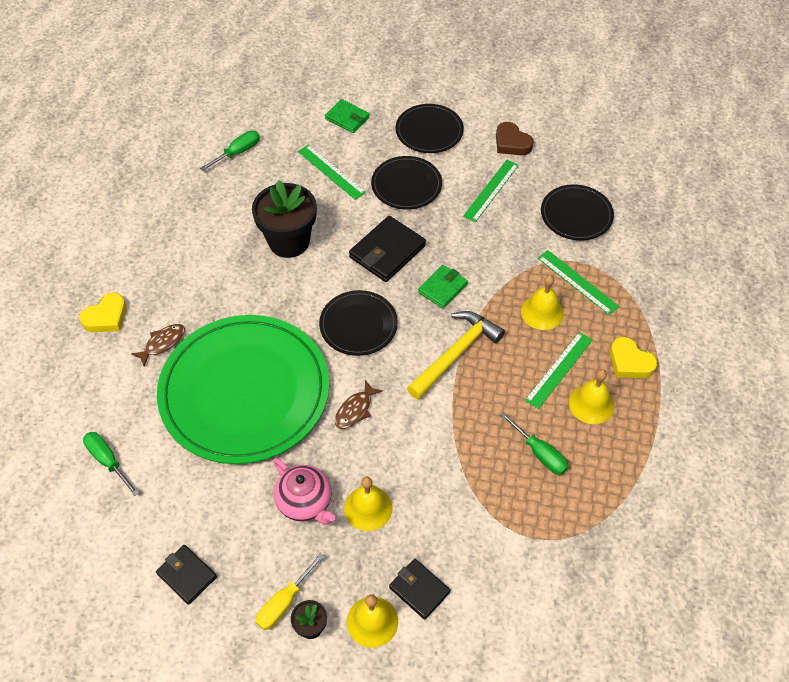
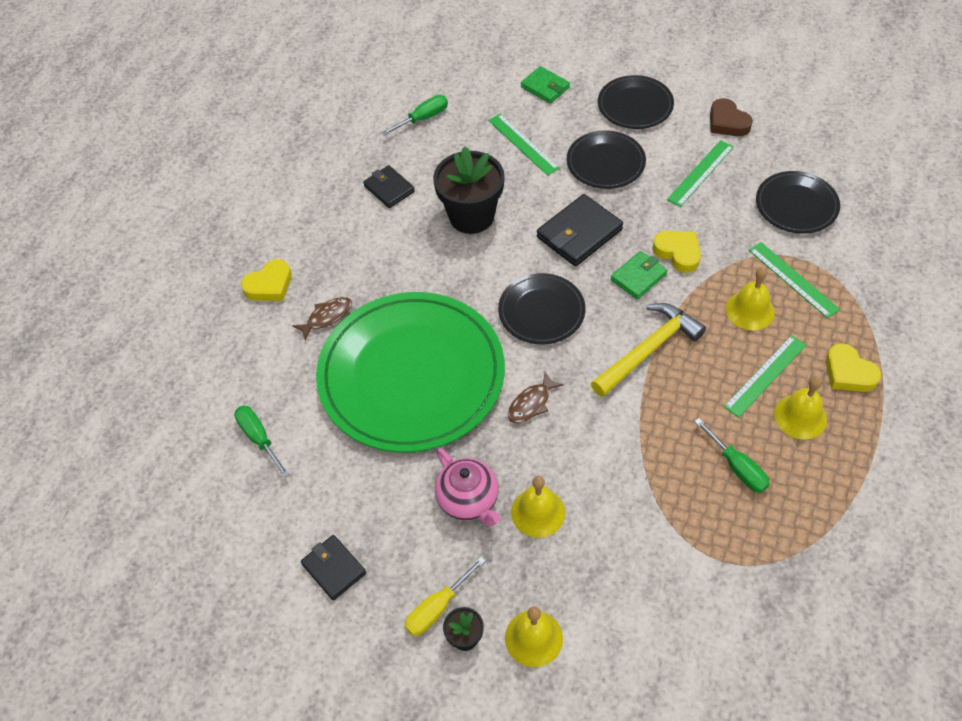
camera: 10 degrees right, 0 degrees up
black wallet [389,559,450,620] -> black wallet moved to [363,165,415,208]
none -> yellow heart [653,231,701,273]

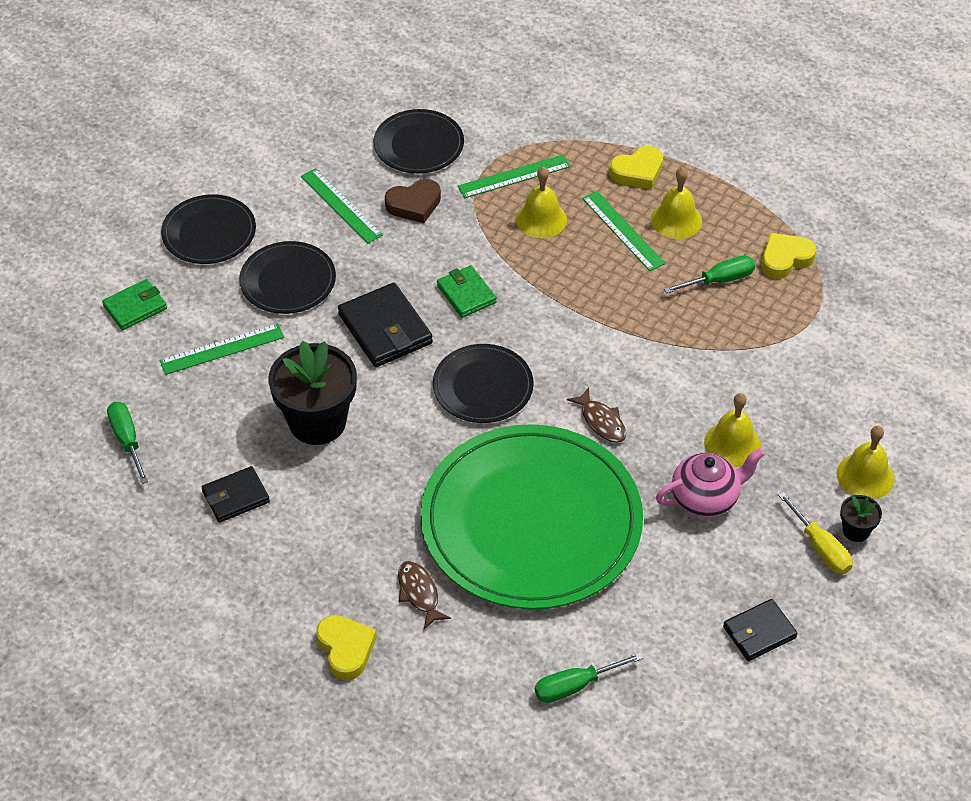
camera: 80 degrees left, 5 degrees down
yellow hammer [591,303,706,397] -> none
yellow heart [653,231,701,273] -> yellow heart moved to [761,233,816,279]
brown heart [710,98,753,136] -> brown heart moved to [385,179,441,223]

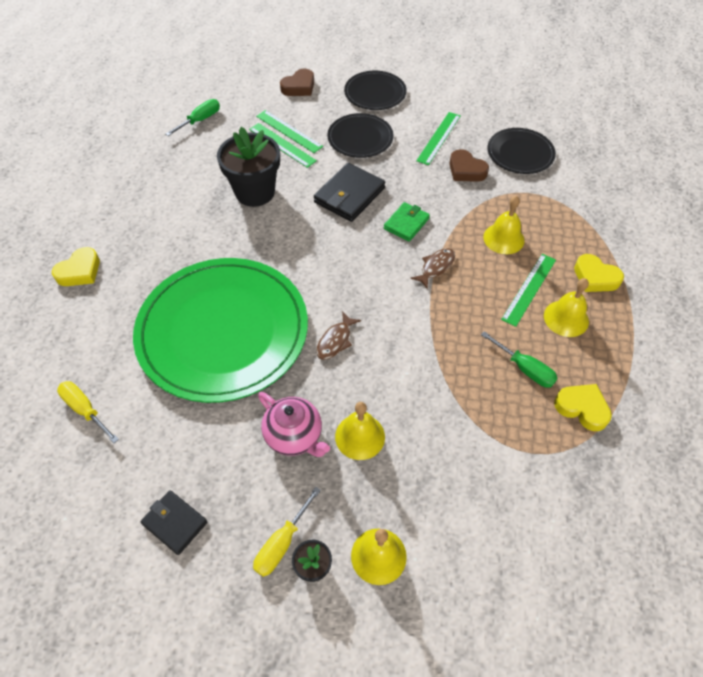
camera: 65 degrees right, 5 degrees up
green wallet [102,279,167,330] -> brown heart [280,69,314,96]
black wallet [202,466,270,523] -> none
brown fish [398,561,451,629] -> brown fish moved to [411,248,455,289]
black plate [433,344,534,423] -> none
green ruler [458,155,571,198] -> green ruler moved to [249,123,317,168]
green screwdriver [535,653,643,703] -> yellow screwdriver [57,381,119,443]

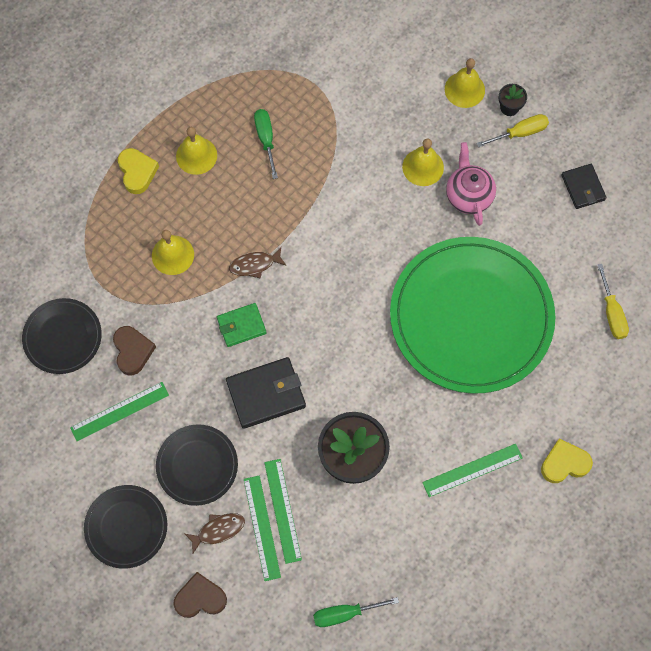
camera: 145 degrees left, 15 degrees up
brown fish [316,311,361,360] -> brown fish moved to [185,513,245,553]
green ruler [501,254,556,327] -> green ruler moved to [422,444,523,497]
yellow heart [554,384,612,431] -> none

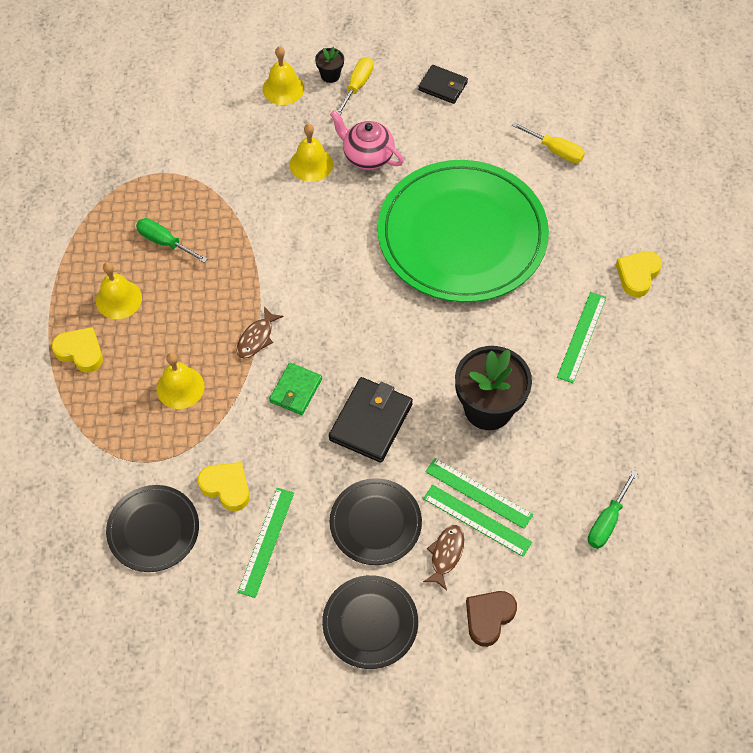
camera: 45 degrees left, 10 degrees down
brown heart [113,326,156,375] -> yellow heart [198,462,250,511]

